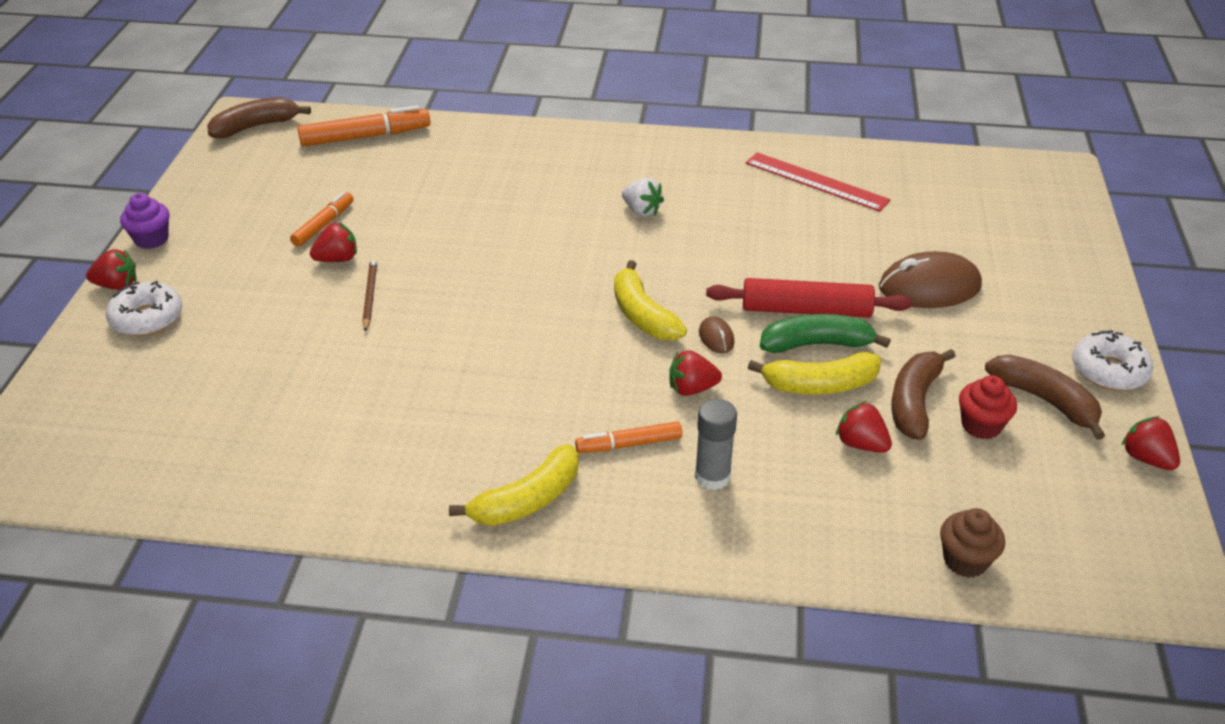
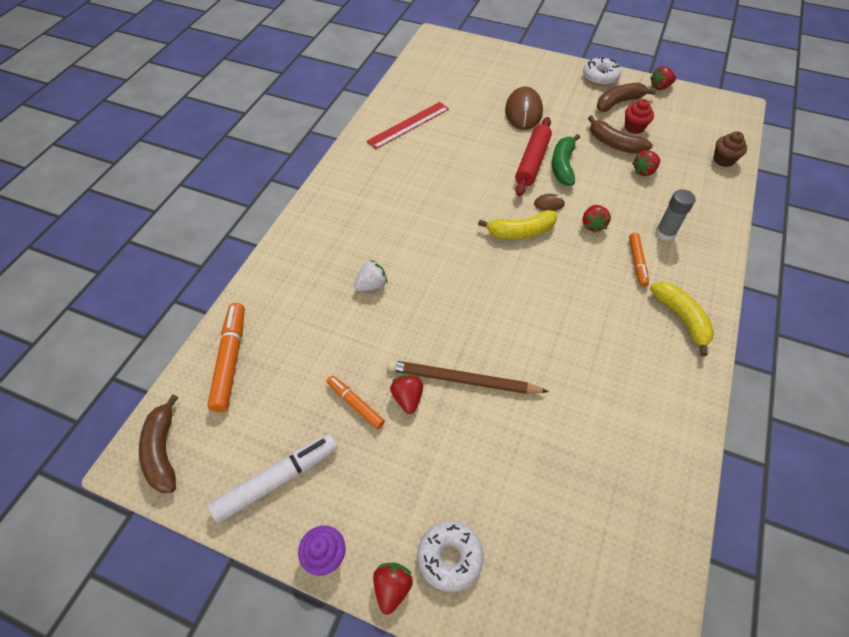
camera: 75 degrees left, 15 degrees up
brown pencil [363,259,377,332] -> brown pencil [387,360,549,394], size x1.84
white strawberry [622,178,664,216] -> white strawberry moved to [354,260,388,291]
yellow banana [748,352,881,395] -> none
none -> white marker [208,434,338,523]

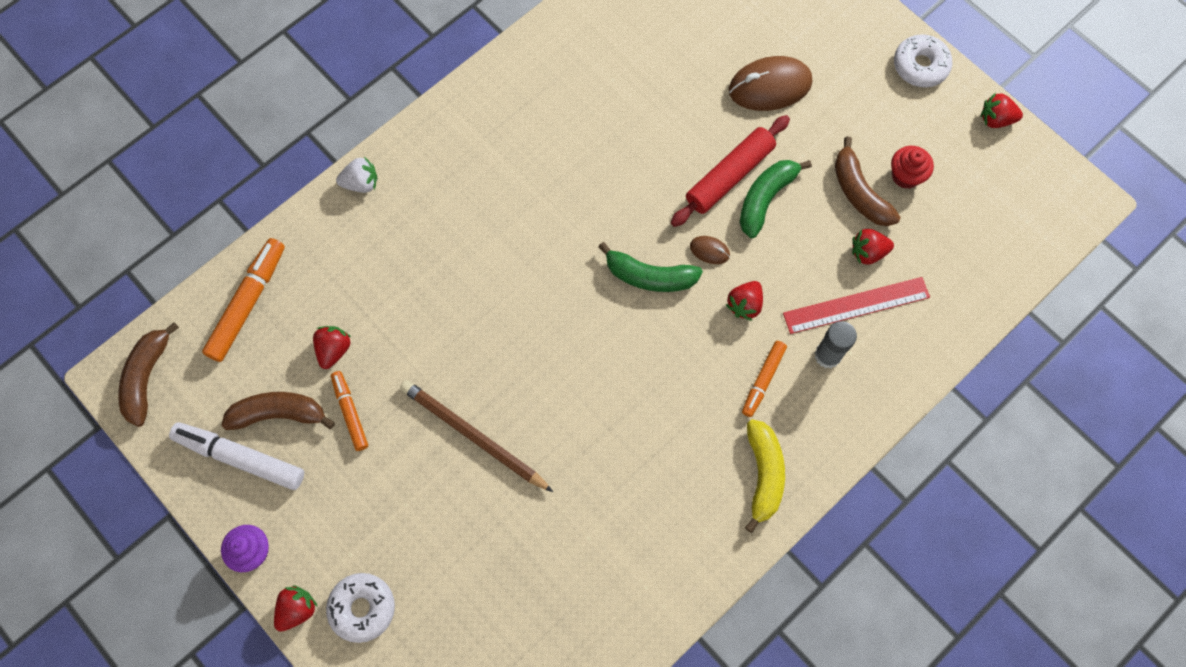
camera: 25 degrees right, 15 degrees up
white marker [208,434,338,523] -> white marker turned 150 degrees counterclockwise [169,422,304,490]
white strawberry [354,260,388,291] -> white strawberry moved to [336,157,377,193]
red ruler [367,102,449,149] -> red ruler moved to [783,277,930,334]
red strawberry [390,375,423,414] -> red strawberry moved to [313,326,351,369]
yellow banana [478,210,557,239] -> green banana [598,242,703,292]
brown mouse [505,86,543,130] -> brown mouse turned 45 degrees clockwise [729,56,812,111]
brown banana [597,83,656,112] -> brown banana moved to [221,392,335,430]
brown cupcake [713,131,747,167] -> none

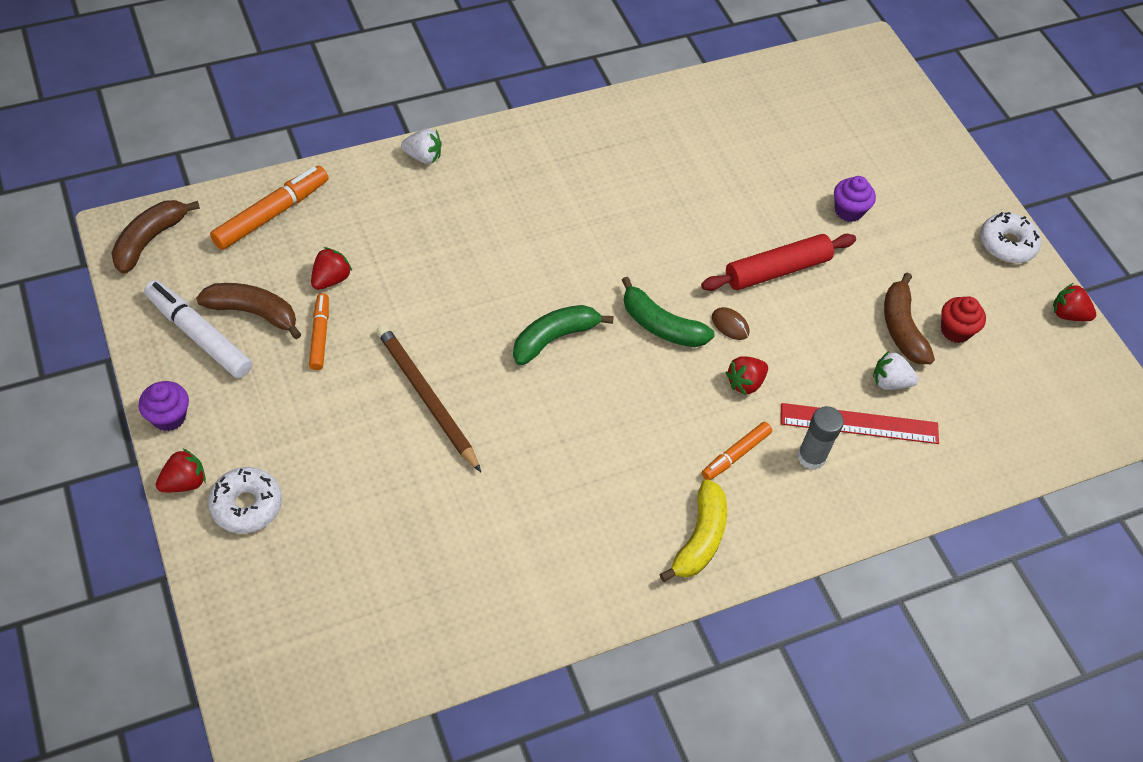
camera: 15 degrees right, 15 degrees down
brown mouse [729,56,812,111] -> purple cupcake [834,176,876,222]
green banana [739,160,812,238] -> green banana moved to [513,305,614,366]
red strawberry [852,229,894,265] -> white strawberry [873,351,919,390]

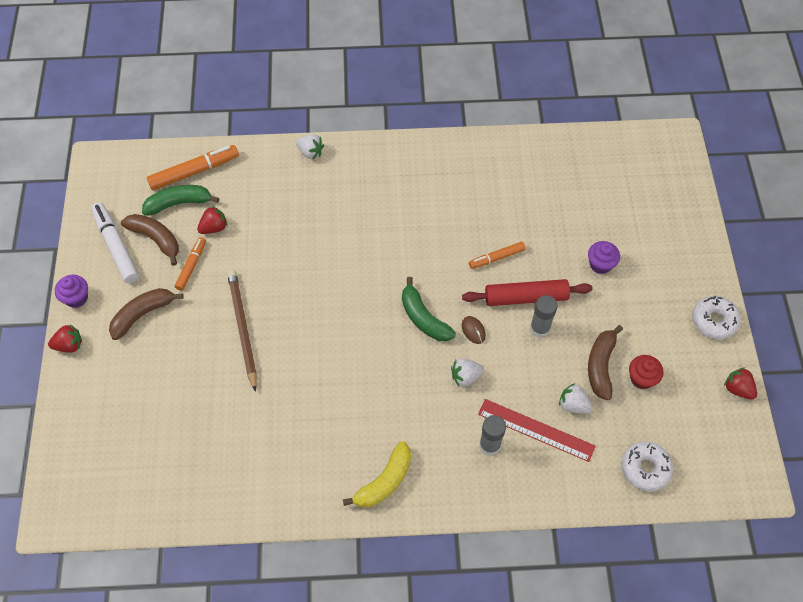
camera: 25 degrees right, 5 degrees up
brown banana [112,200,200,274] -> brown banana moved to [109,288,184,340]
white donut [208,467,282,534] -> white donut moved to [622,442,673,491]
green banana [513,305,614,366] -> green banana moved to [142,185,219,216]
orange marker [702,422,772,480] -> orange marker moved to [469,242,526,269]
red strawberry [725,356,768,396] -> white strawberry [451,358,484,387]
none -> grey glue stick [530,295,558,337]

